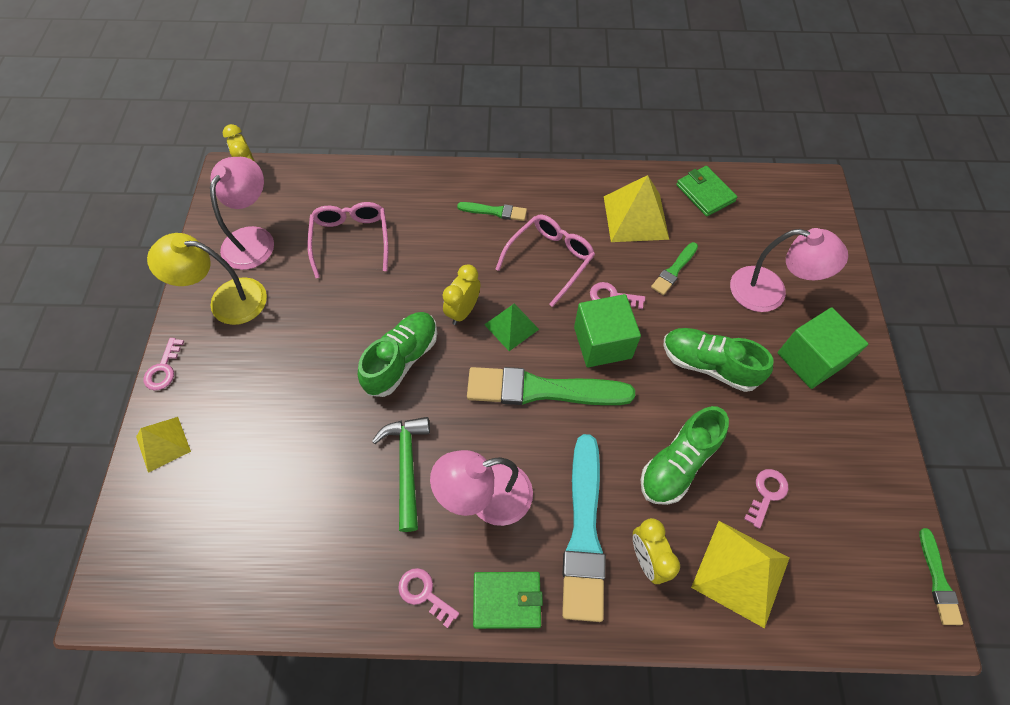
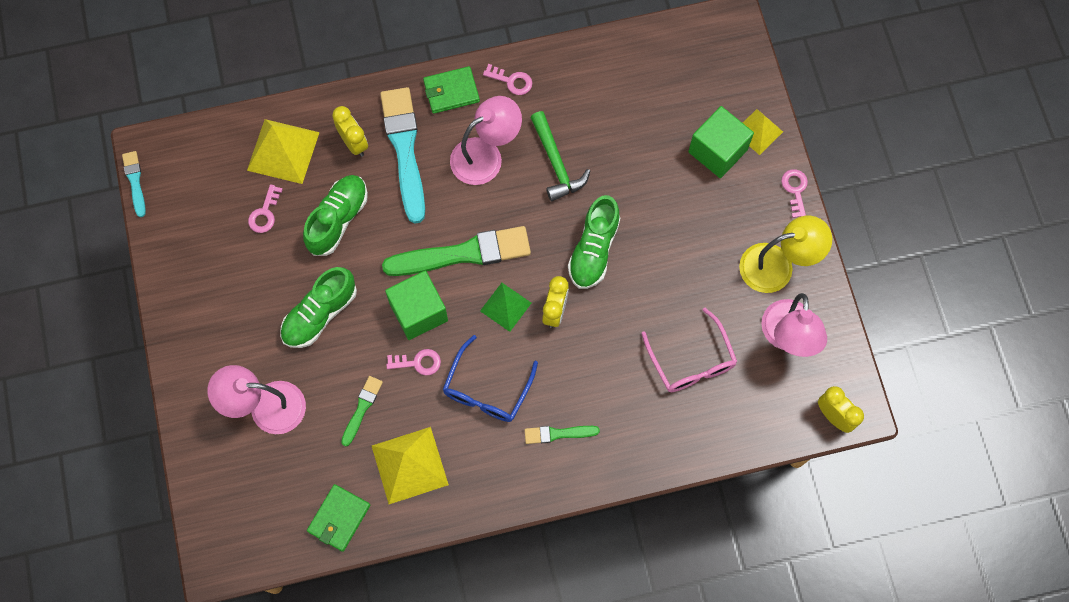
camera: 165 degrees right, 10 degrees up
pink glasses [496,214,595,307] -> blue glasses [443,335,538,422]
green shoe [664,328,774,392] -> green shoe turned 120 degrees clockwise [280,267,357,348]
green wallet [676,166,737,217] -> green wallet turned 75 degrees clockwise [307,484,370,552]
green cube [778,307,869,389] -> green cube moved to [688,106,754,178]
green brush [919,528,963,625] -> turquoise brush [122,151,146,217]

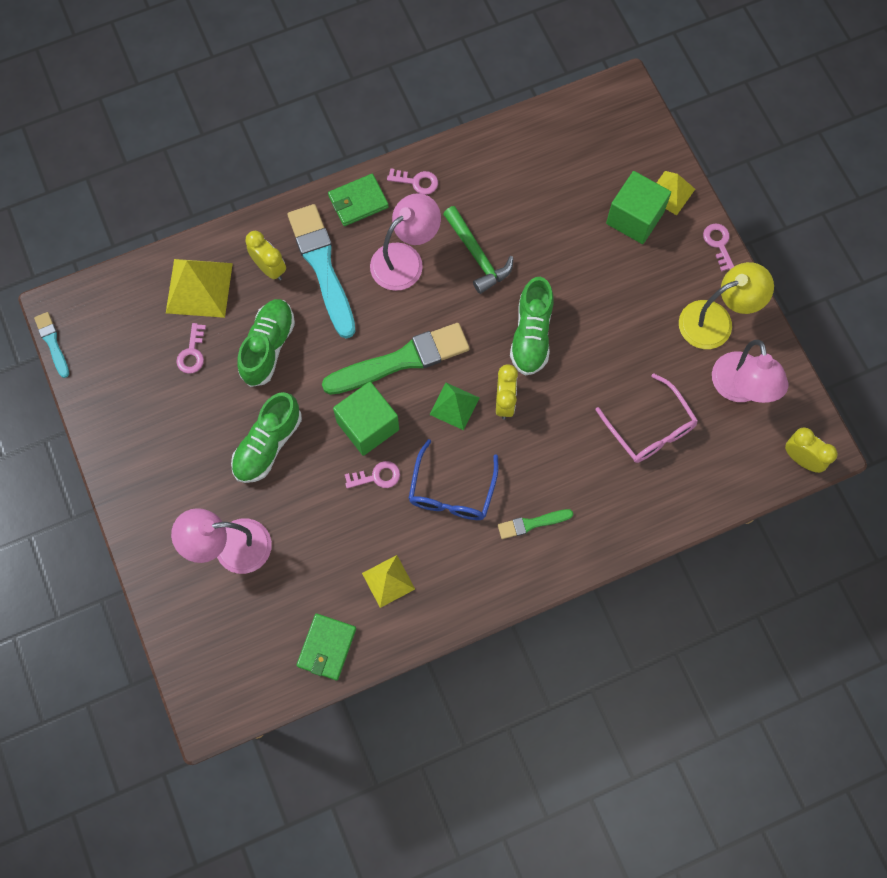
camera: 10 degrees left, 0 degrees up
green brush [341,376,383,446] -> none
yellow pyramid [372,427,449,504] -> yellow pyramid [362,555,415,608], size x0.62

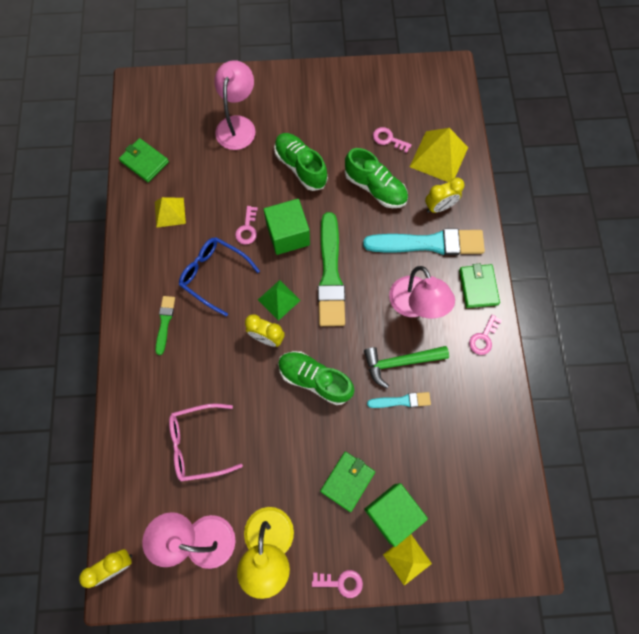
camera: 110 degrees right, 0 degrees up
turquoise brush [34,312,69,378] -> turquoise brush moved to [367,392,431,408]
none -> green wallet [320,452,375,512]

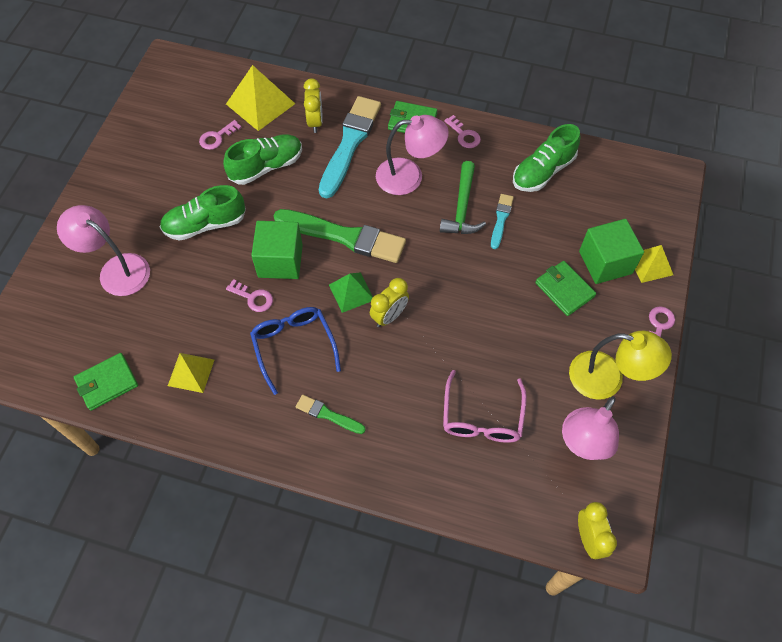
camera: 70 degrees left, 10 degrees down
blue glasses [179,237,260,316] -> blue glasses turned 105 degrees clockwise [250,307,341,395]
green shoe [278,351,354,405] -> green shoe moved to [513,124,580,192]

